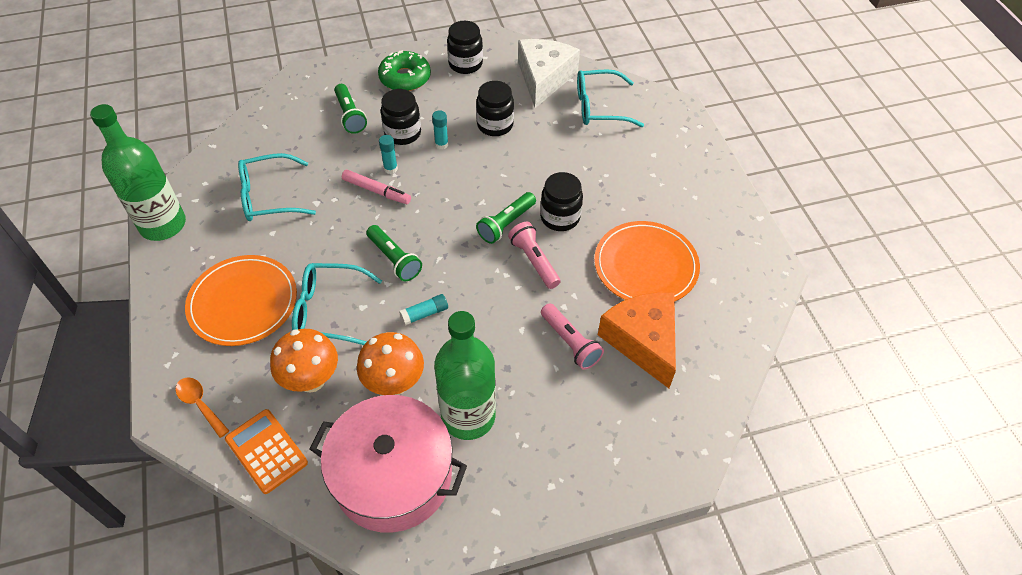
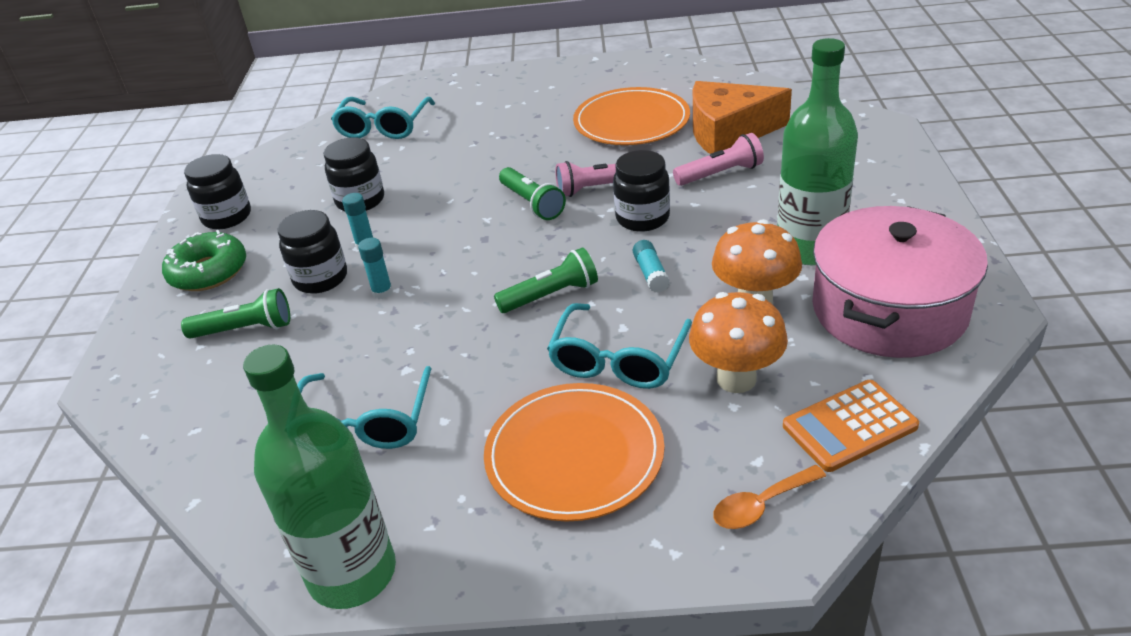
camera: 70 degrees left, 15 degrees down
pink marker [342,169,411,204] -> none
white cheese [518,39,580,108] -> none
black jar [540,172,583,231] -> black jar moved to [613,150,670,232]

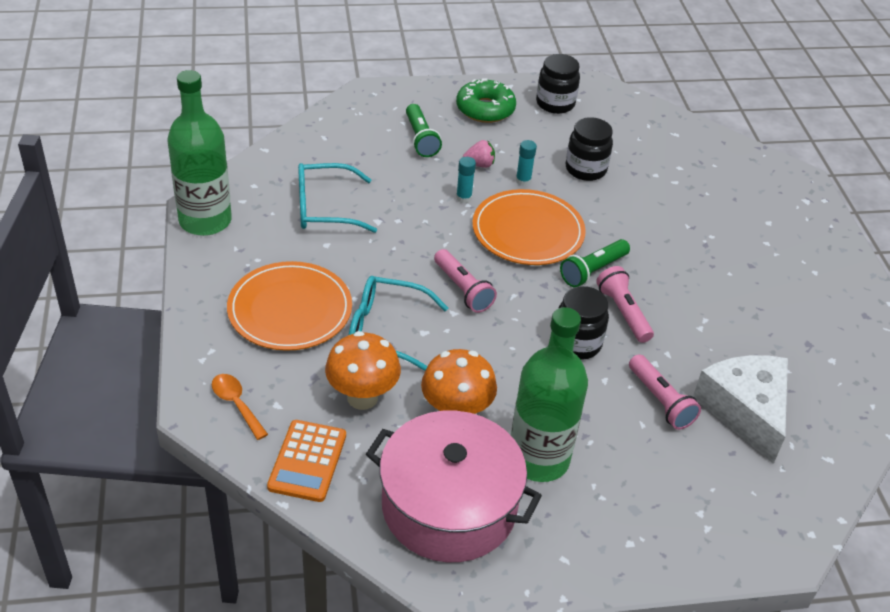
camera: 75 degrees right, 5 degrees up
black jar [278,210,347,294] -> pink strawberry [463,140,495,168]
turquoise glasses [331,97,435,139] -> none
green flashlight [494,248,598,313] -> pink flashlight [434,249,497,313]
orange plate [573,87,690,145] -> orange plate moved to [472,189,586,265]
turquoise glue stick [633,240,670,293] -> none
orange cheese [693,81,792,154] -> white cheese [693,355,788,464]
orange calculator [783,380,919,472] -> orange calculator turned 135 degrees counterclockwise [267,420,346,502]

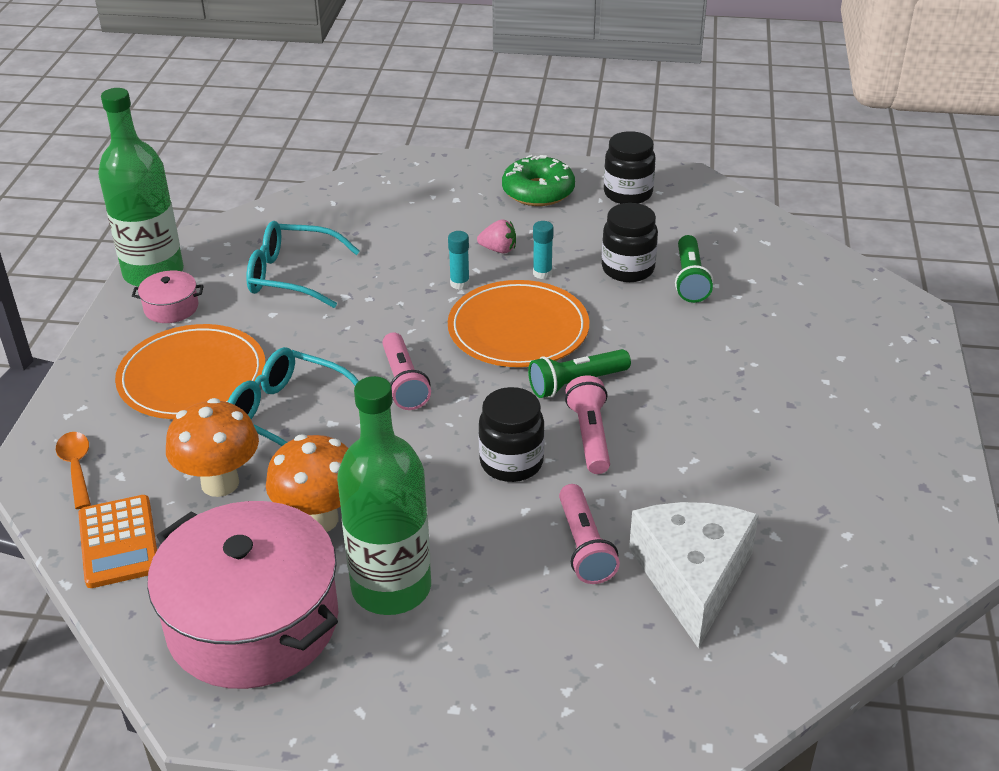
camera: 20 degrees right, 5 degrees down
orange calculator [267,420,346,502] -> orange calculator turned 45 degrees counterclockwise [78,495,157,588]
green flashlight [406,104,442,157] -> green flashlight moved to [675,235,713,303]
none -> pink pot [132,270,204,323]

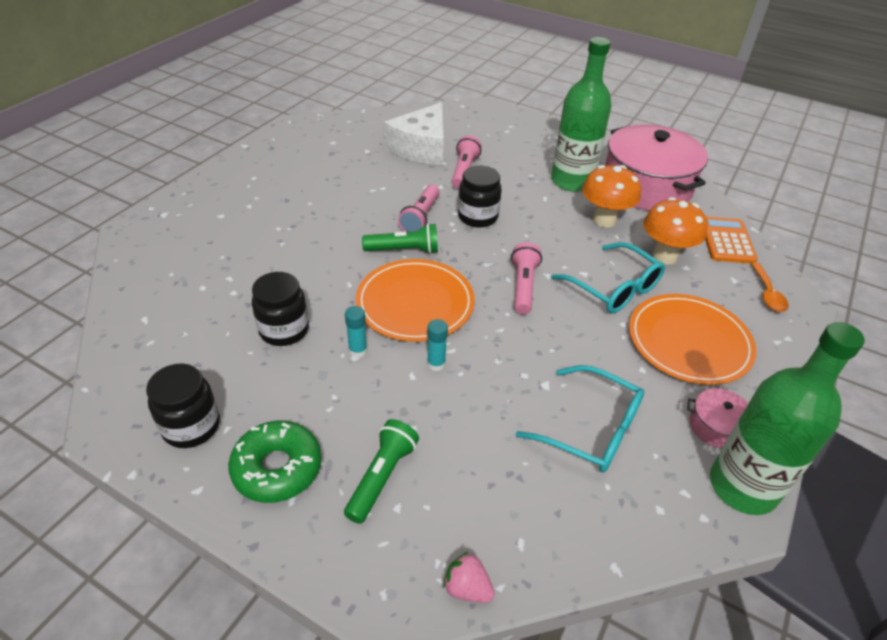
camera: 160 degrees left, 5 degrees up
pink strawberry [477,219,516,253] -> pink strawberry moved to [443,552,495,603]
green flashlight [675,235,713,303] -> green flashlight moved to [344,419,419,524]

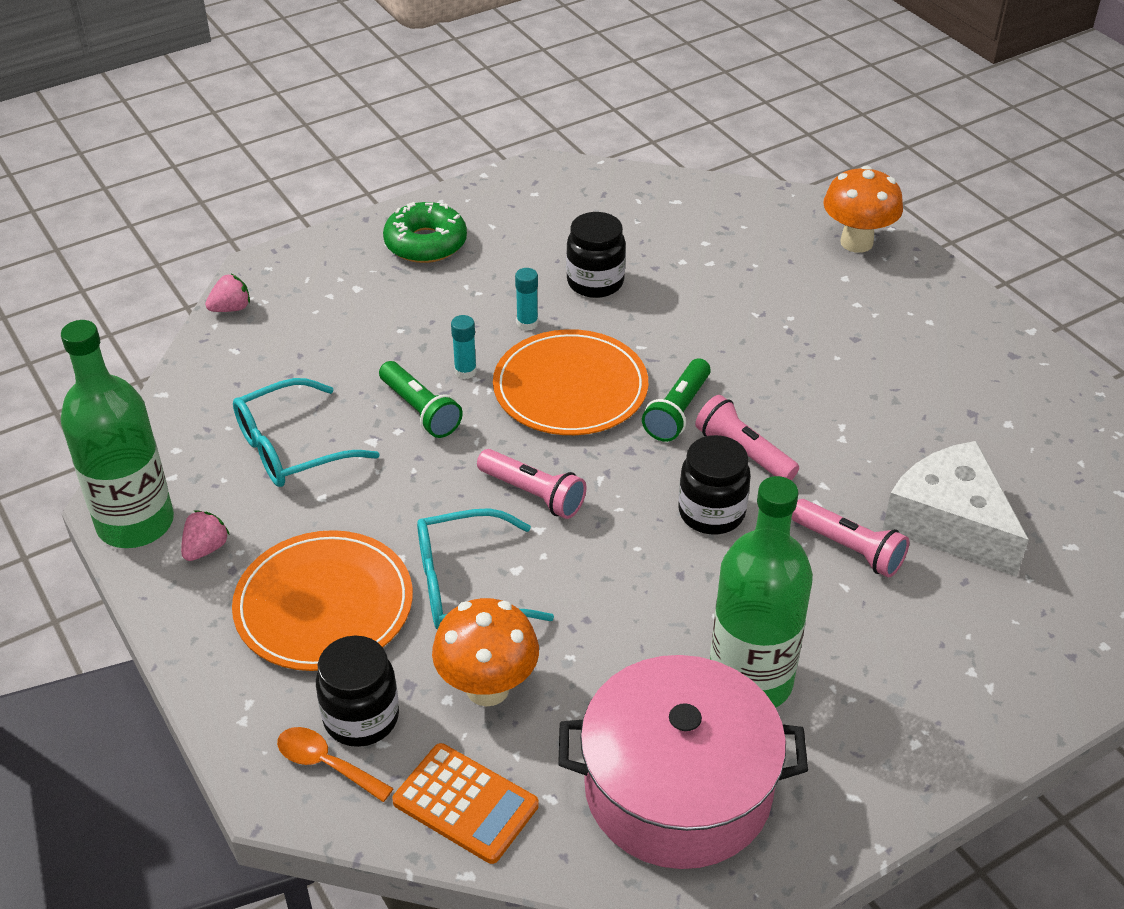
camera: 120 degrees right, 0 degrees up
black jar [146,364,220,448] -> black jar moved to [316,636,399,747]
green flashlight [344,419,419,524] -> green flashlight moved to [379,361,463,438]
orange mushroom [582,165,641,228] -> orange mushroom moved to [824,166,903,253]
pink pot [687,388,749,448] -> pink strawberry [181,511,230,561]

